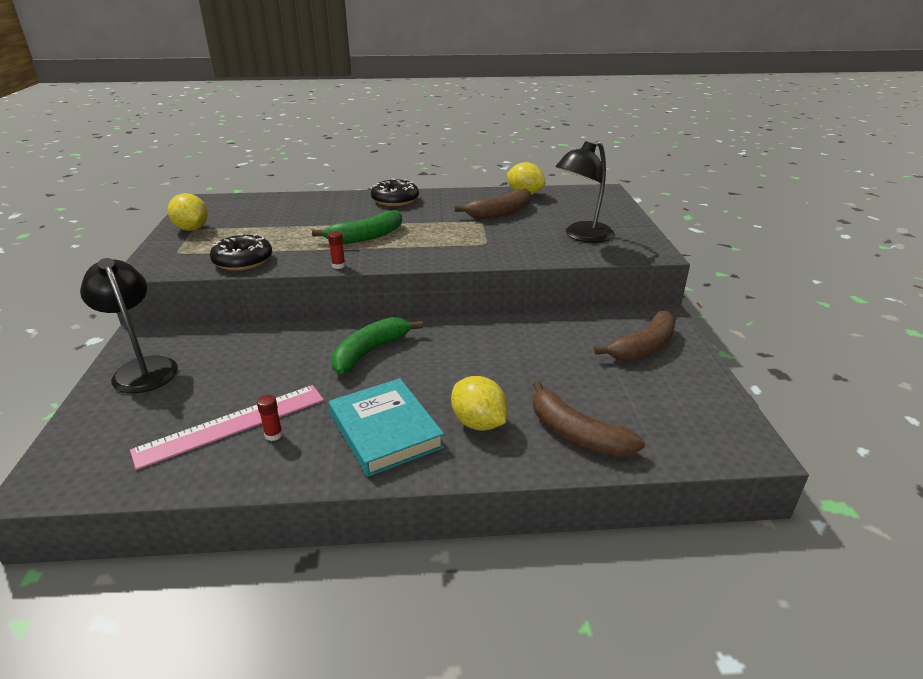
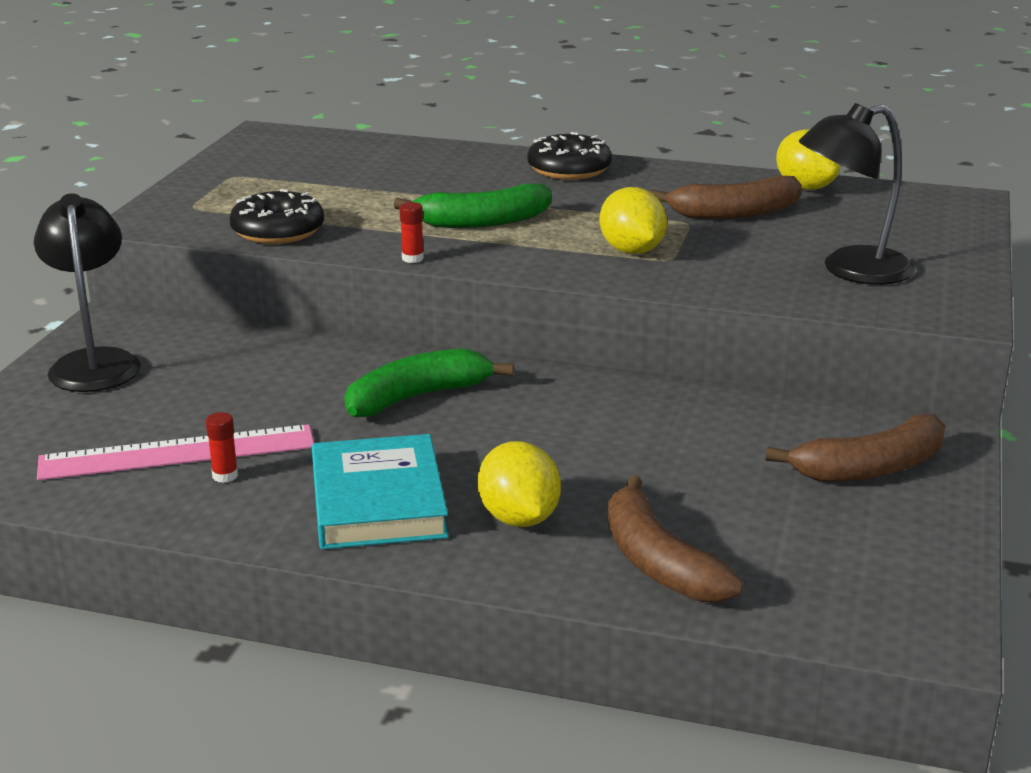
camera: 20 degrees right, 5 degrees down
yellow lemon [168,193,208,231] -> yellow lemon moved to [600,187,667,254]

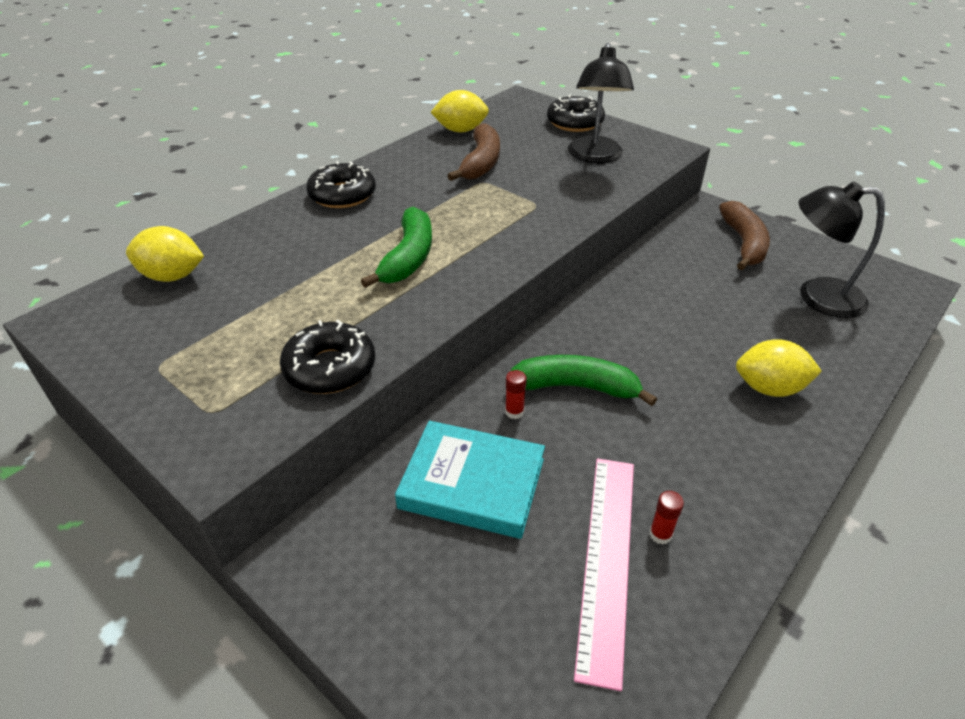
camera: 65 degrees left, 15 degrees up
black lamp [34,193,141,392] -> black lamp moved to [799,181,885,318]
turquoise book [312,434,449,549] -> turquoise book moved to [395,421,545,539]
green banana [344,348,514,417] -> green banana turned 105 degrees clockwise [511,355,657,406]
red glue stick [400,202,424,263] -> red glue stick moved to [505,370,527,419]
yellow lemon [600,187,667,254] -> yellow lemon moved to [126,226,204,282]
brown banana [608,475,744,602] -> none
none -> black donut [547,95,605,132]

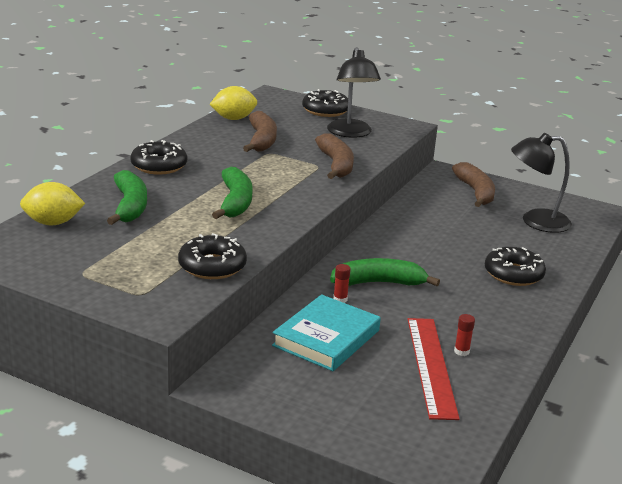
camera: 15 degrees left, 15 degrees down
turquoise book [395,421,545,539] -> turquoise book turned 60 degrees counterclockwise [272,294,381,371]
pink ruler [574,458,634,691] -> red ruler [408,318,460,420]
yellow lemon [736,340,822,397] -> black donut [485,247,546,286]
none -> green banana [107,170,147,225]
none -> brown banana [315,133,354,179]

